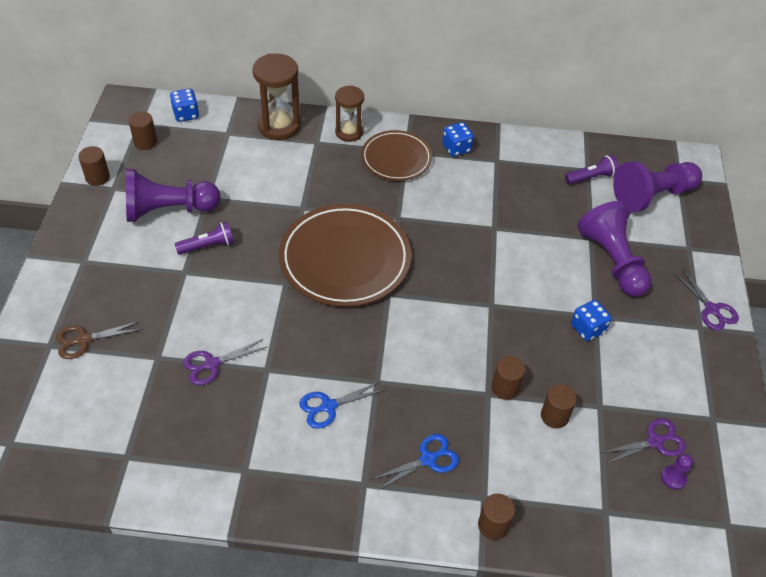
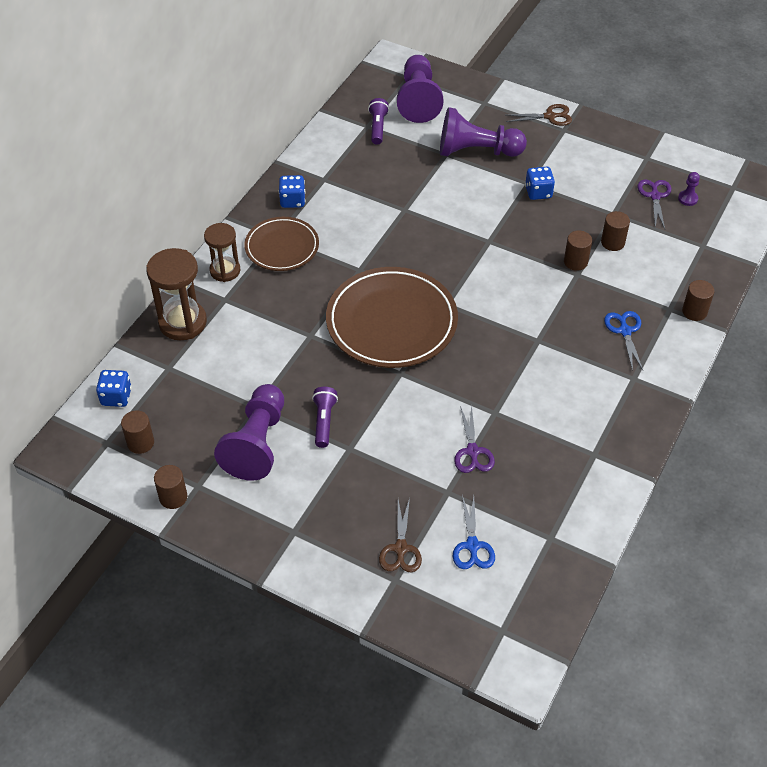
camera: 65 degrees left, 0 degrees up
blue scissors [299,381,385,428] -> blue scissors moved to [453,495,495,569]
purple scissors [674,269,739,331] -> brown scissors [506,104,572,126]

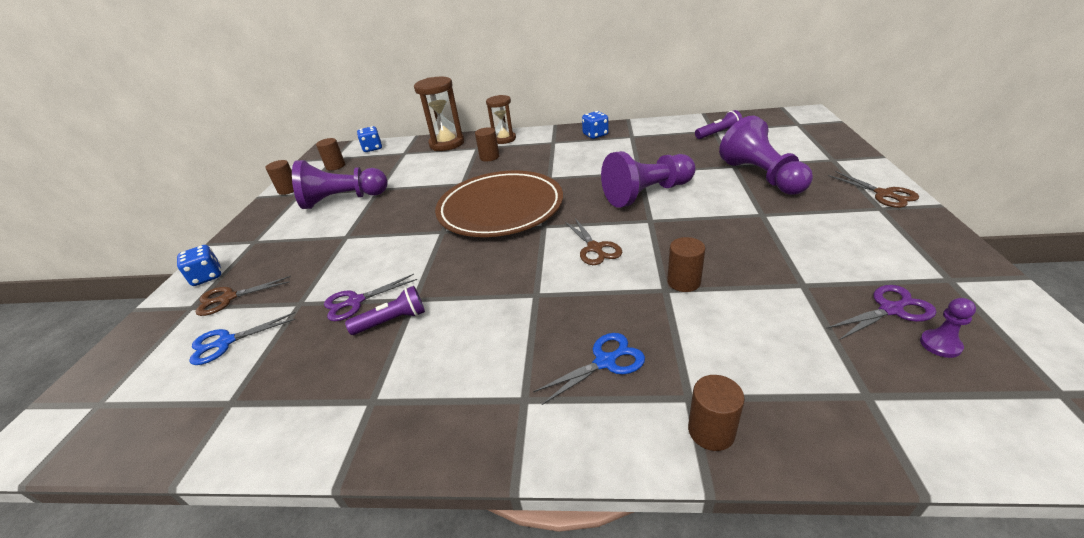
camera: 70 degrees right, 15 degrees down
brown plate [244,217,319,271] -> none
purple flashlight [312,387,338,448] -> purple flashlight moved to [345,286,425,335]
purple pawn [397,55,443,123] -> purple pawn moved to [601,151,696,208]
blue dice [525,167,555,200] -> blue dice moved to [177,245,221,286]
brown cylinder [601,211,630,251] -> brown cylinder moved to [475,127,500,161]
none -> brown scissors [565,218,622,265]

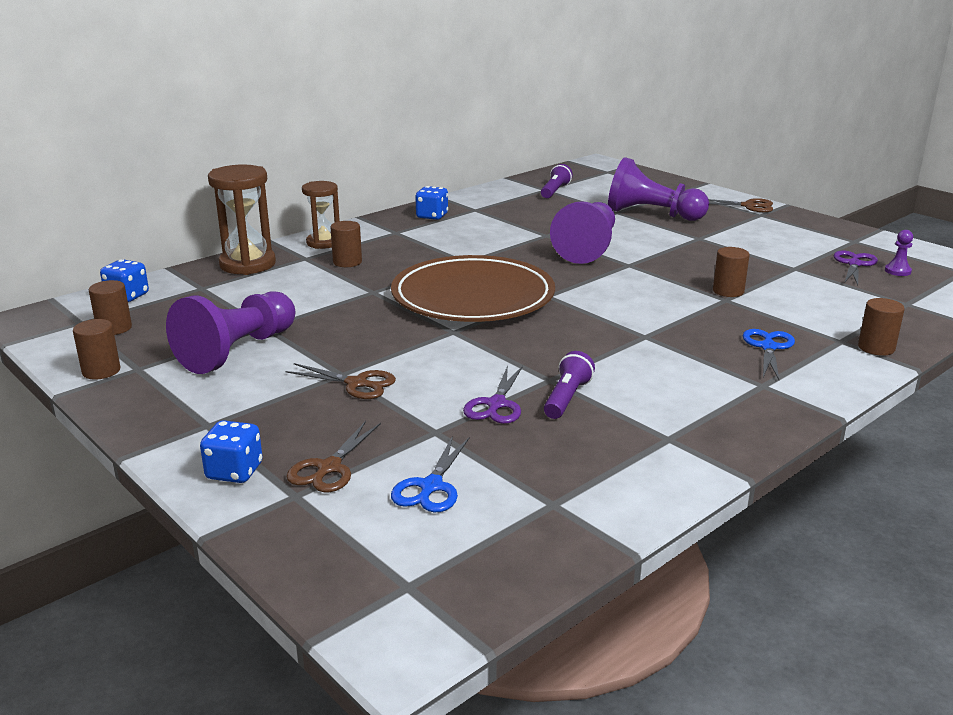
camera: 50 degrees left, 10 degrees down
brown scissors [565,218,622,265] -> brown scissors moved to [286,363,396,399]

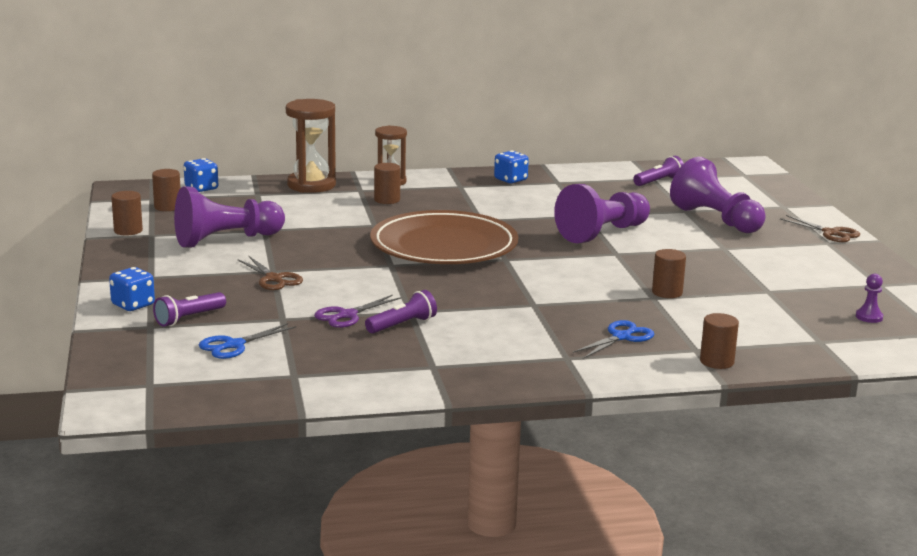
camera: 30 degrees right, 5 degrees down
brown scissors [286,421,381,492] -> purple flashlight [153,292,226,327]
purple scissors [833,250,878,285] -> none

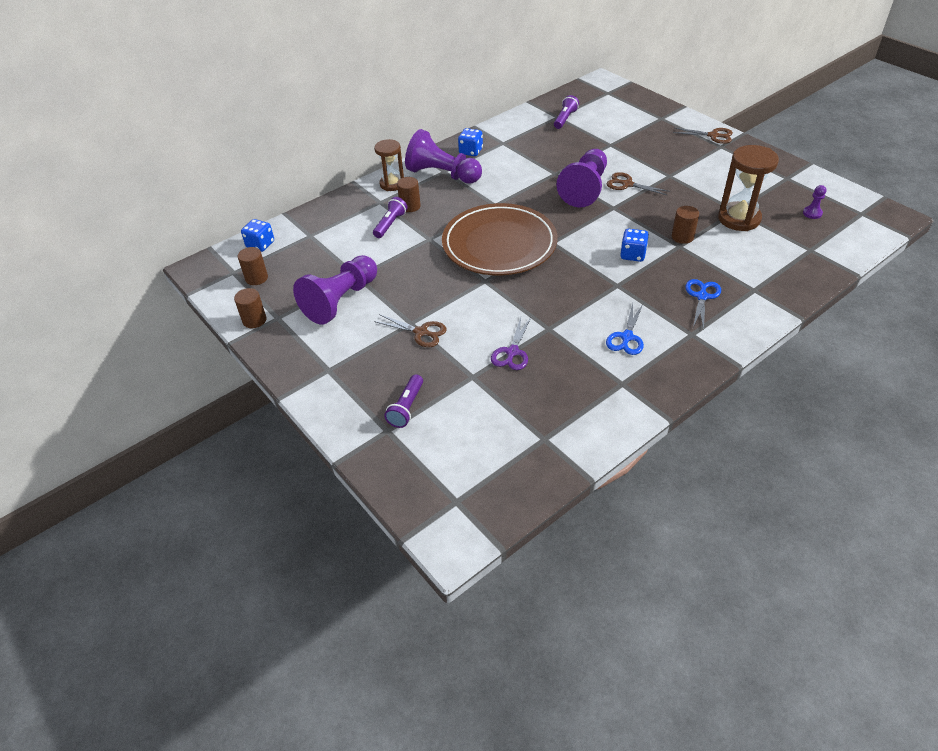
camera: 25 degrees left, 25 degrees up
blue dice [109,267,155,311] -> blue dice moved to [620,229,649,262]
blue scissors [199,323,296,359] -> blue scissors moved to [606,304,644,355]
brown hourglass [286,99,336,193] -> brown hourglass moved to [718,145,779,231]
purple flashlight [365,290,437,334] -> purple flashlight moved to [373,197,408,238]
purple pawn [670,157,766,233] -> purple pawn moved to [405,129,482,184]
brown cylinder [700,313,739,369] -> none
none -> brown scissors [607,172,670,196]

